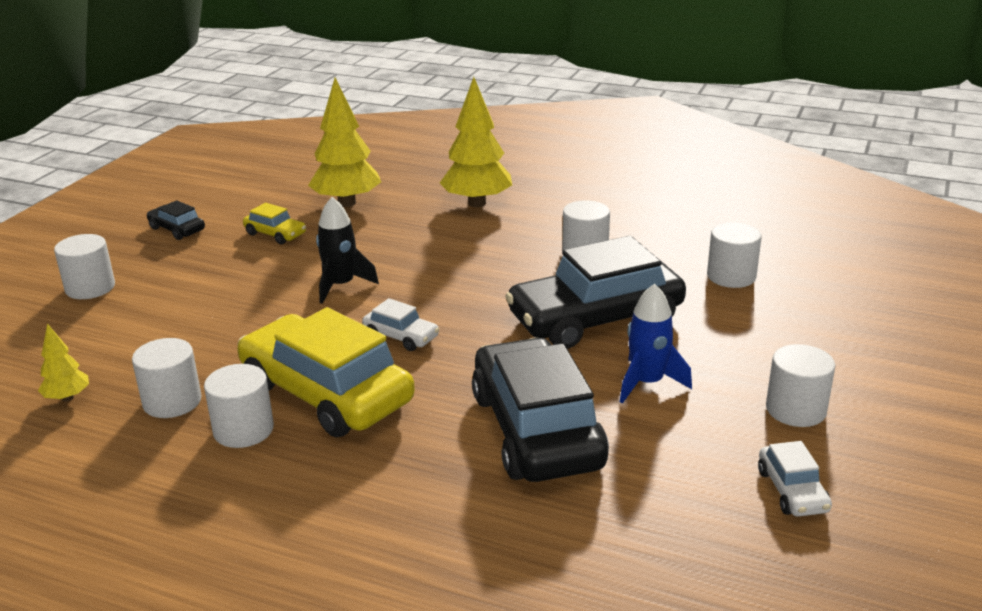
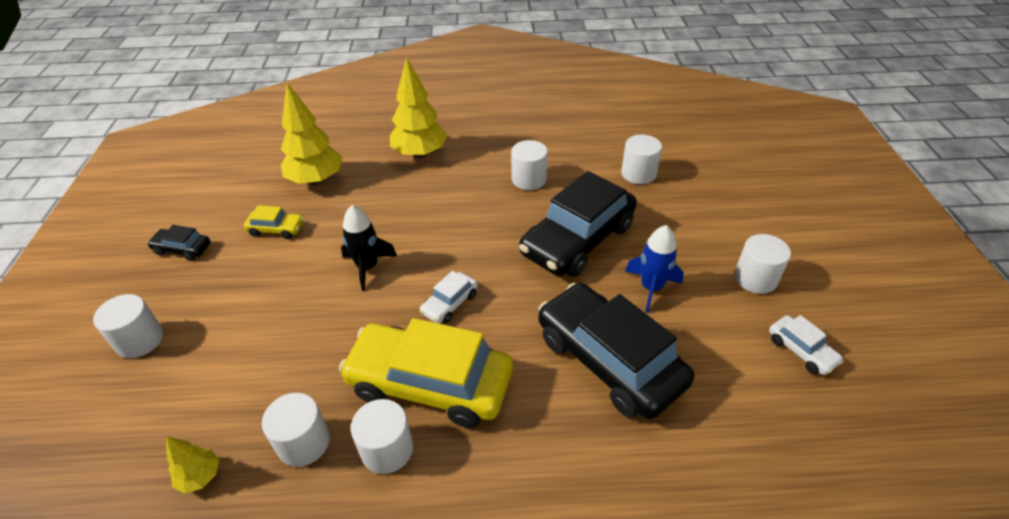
camera: 25 degrees left, 15 degrees up
white car [362,298,439,351] -> white car turned 120 degrees clockwise [420,271,478,324]

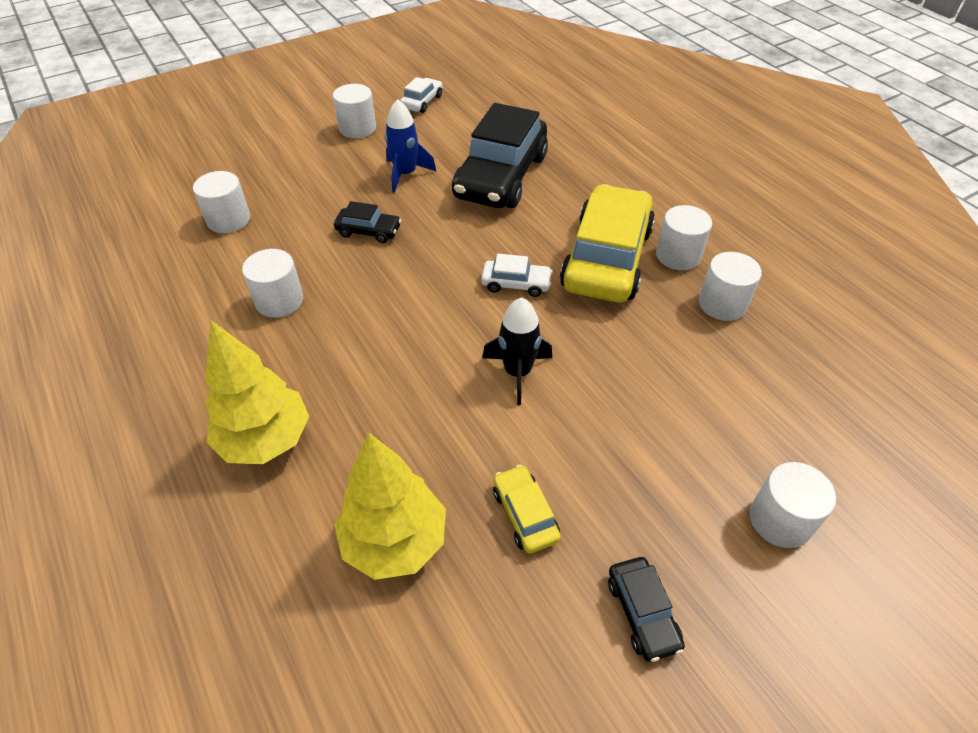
camera: 120 degrees left, 5 degrees up
yellow tree [166,437,219,493] -> none
yellow car [339,318,513,428] -> yellow car turned 150 degrees counterclockwise [560,184,655,303]
black car [519,171,637,277] -> black car [334,201,401,243], size x0.44

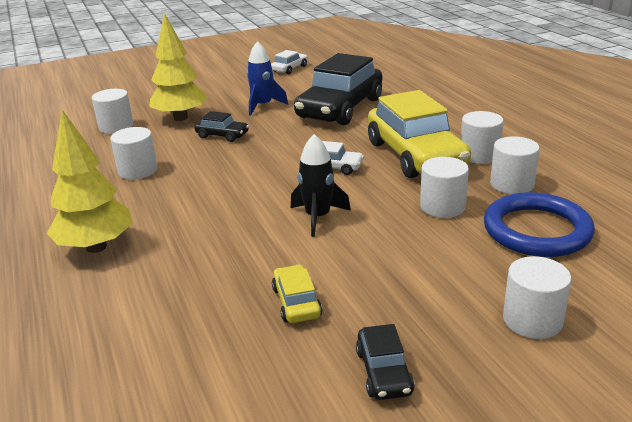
camera: 10 degrees right, 20 degrees down
white cylinder [333,84,376,138] -> white cylinder moved to [420,157,469,218]
yellow tree [334,432,446,580] -> yellow tree moved to [149,13,208,121]
yellow car [560,184,655,303] -> yellow car turned 135 degrees clockwise [368,90,471,178]
none -> blue ring [484,192,595,257]

